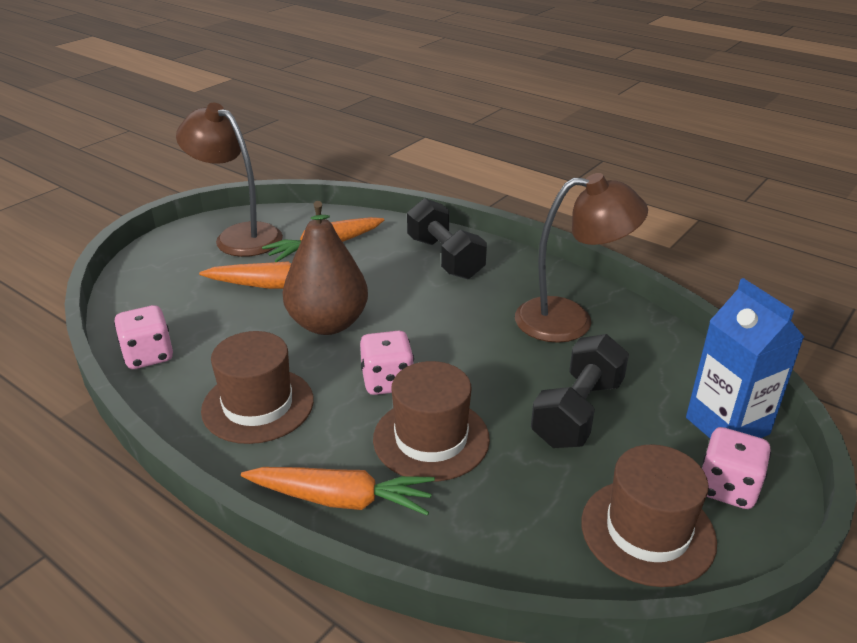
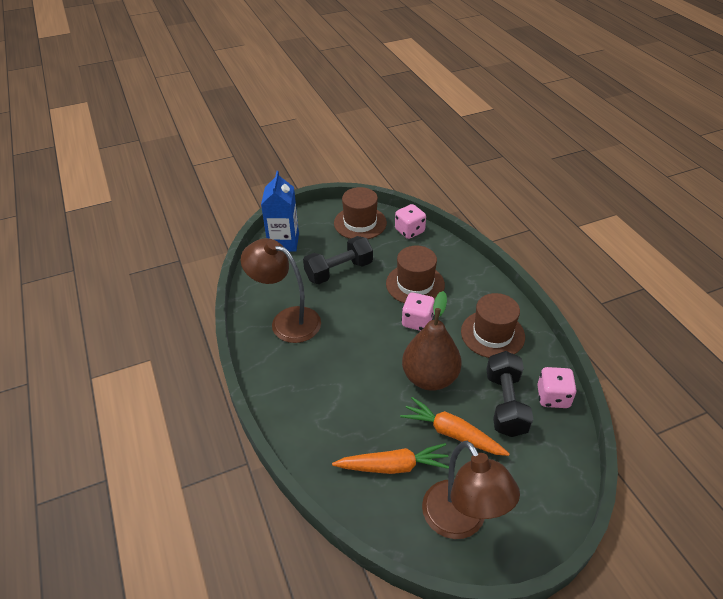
camera: 150 degrees left, 10 degrees up
orange carrot [241,467,435,516] -> none
black dumbbell [407,198,487,279] -> black dumbbell moved to [486,351,533,437]
pink dice [702,427,771,509] -> pink dice moved to [395,204,426,239]

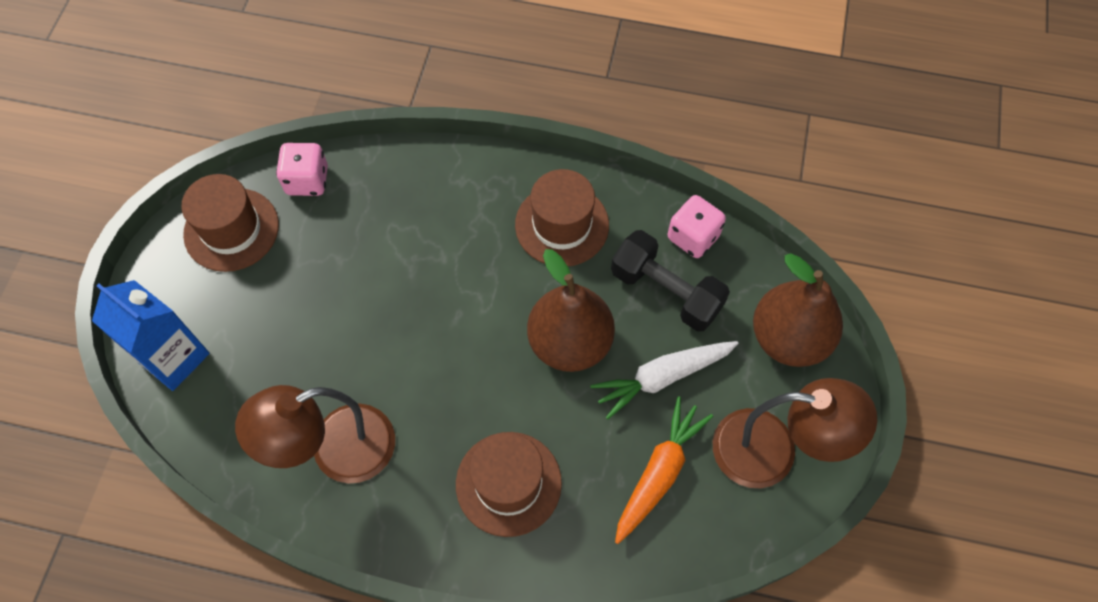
camera: 55 degrees left, 20 degrees up
black dumbbell [303,236,373,284] -> none
brown hat [386,246,445,303] -> brown hat moved to [456,432,562,537]
orange carrot [400,397,510,456] -> white carrot [590,341,739,419]
pink dice [402,293,435,331] -> none
none -> brown pear [753,253,843,367]

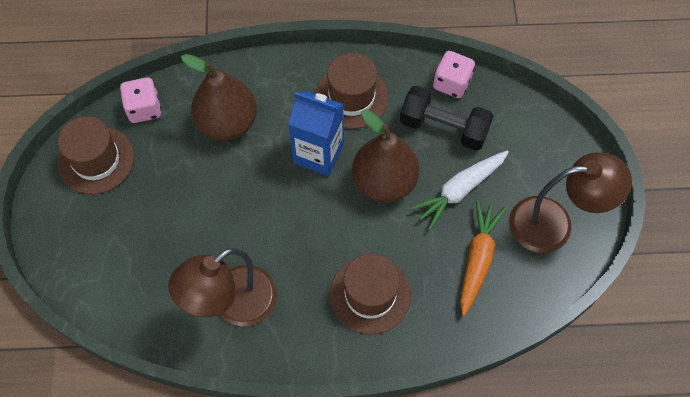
camera: 15 degrees left, 0 degrees up
blue carton [92,280,210,391] -> blue carton moved to [289,91,344,176]
brown pear [753,253,843,367] -> brown pear moved to [181,54,257,141]

